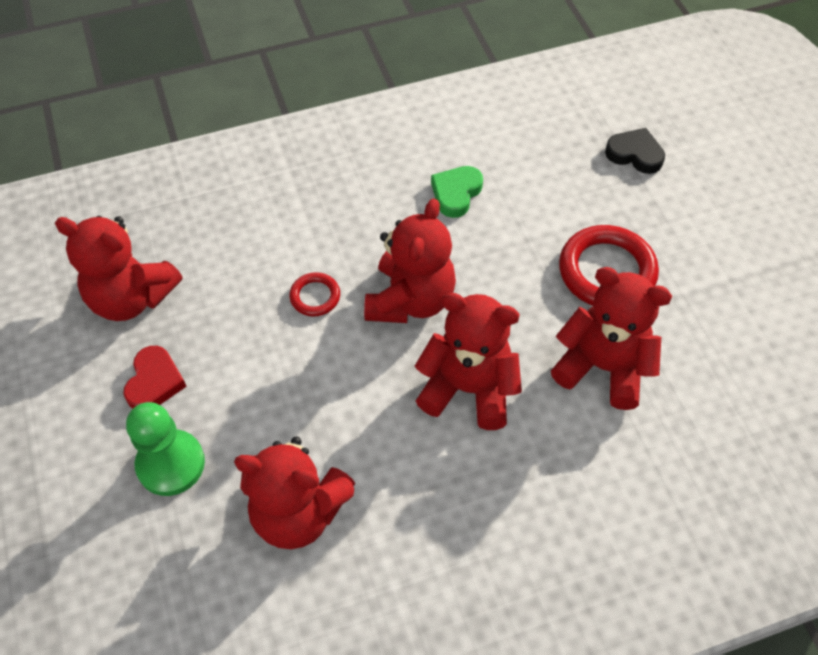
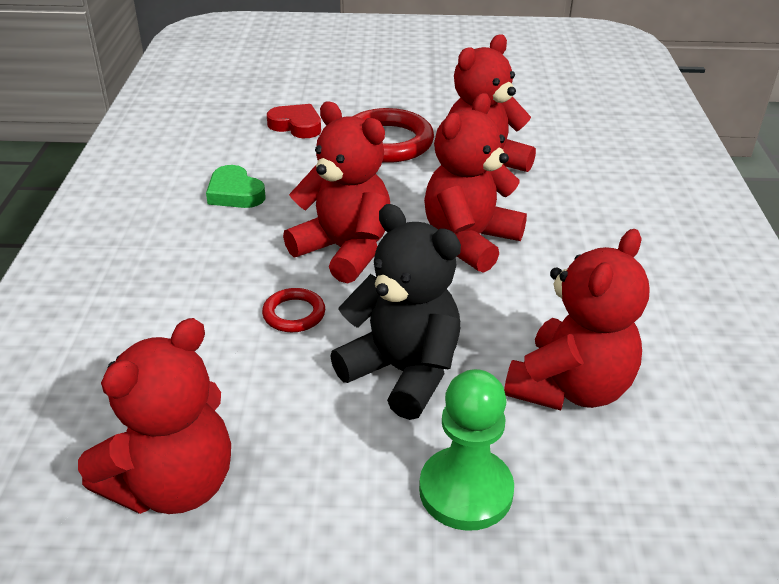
camera: 70 degrees left, 20 degrees down
red heart [123,346,187,409] -> red heart moved to [267,104,321,138]
black heart [605,128,665,174] -> none
none -> black teddy bear [330,204,461,420]

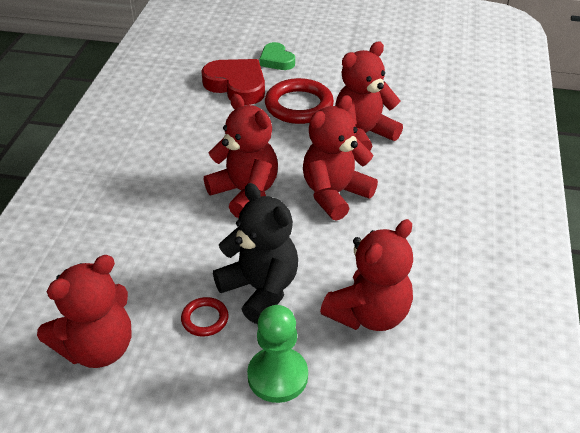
camera: 10 degrees right, 5 degrees up
green heart [206,165,265,208] -> green heart moved to [260,42,295,70]
red ring [262,288,325,332] -> red ring moved to [181,297,229,337]
red heart [267,104,321,138] -> red heart [201,59,265,105], size x1.65

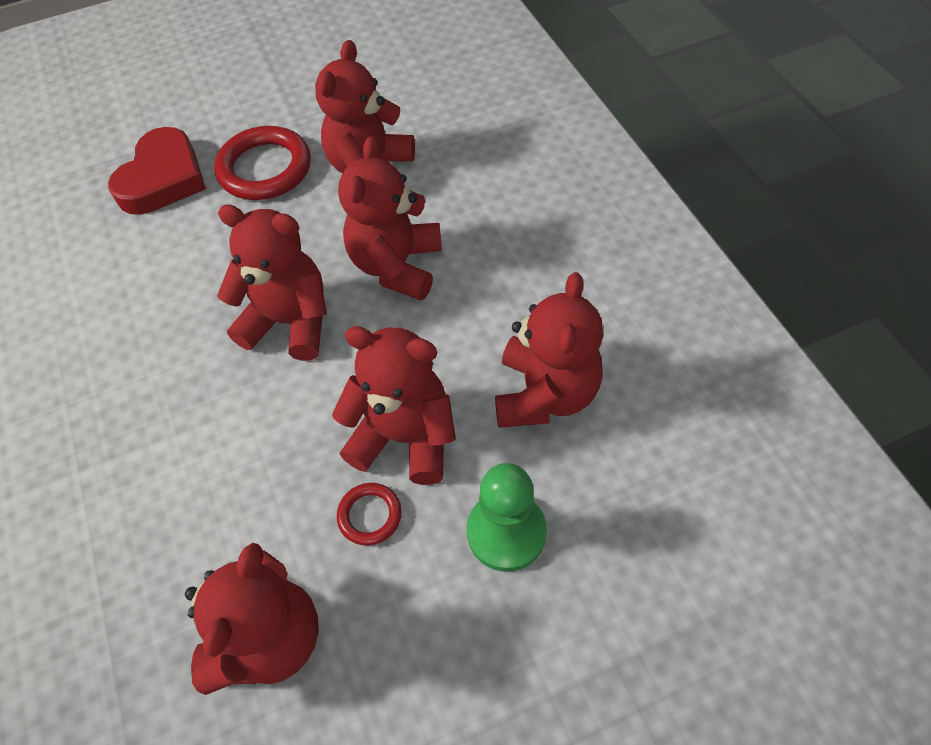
camera: 30 degrees left, 15 degrees up
red heart [201,59,265,105] -> red heart turned 105 degrees clockwise [108,127,206,215]
black teddy bear [213,183,298,324] -> red teddy bear [332,326,456,485]
green heart [260,42,295,70] -> none

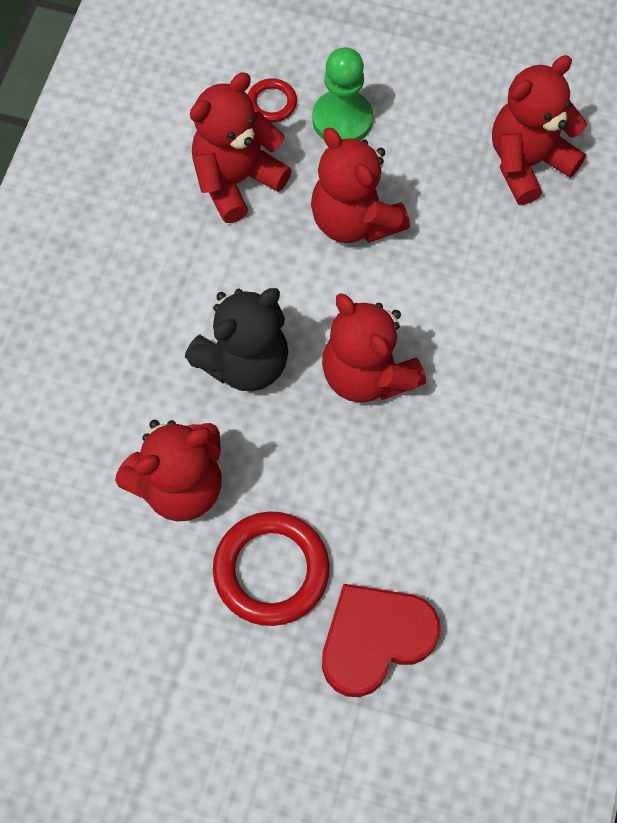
camera: 145 degrees left, 10 degrees up
red ring [337,483,402,546] -> red ring moved to [248,78,297,122]
red teddy bear [338,136,442,301] -> black teddy bear [185,288,288,391]

